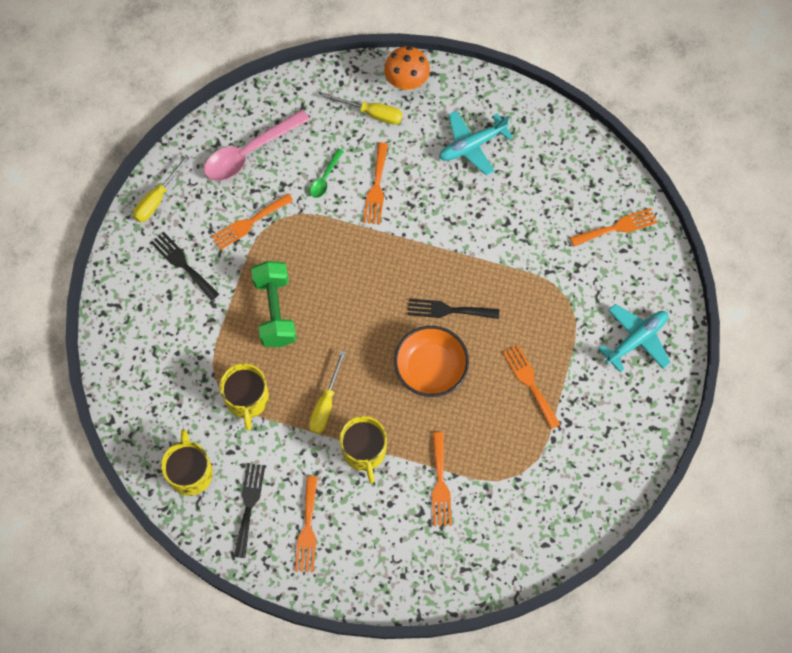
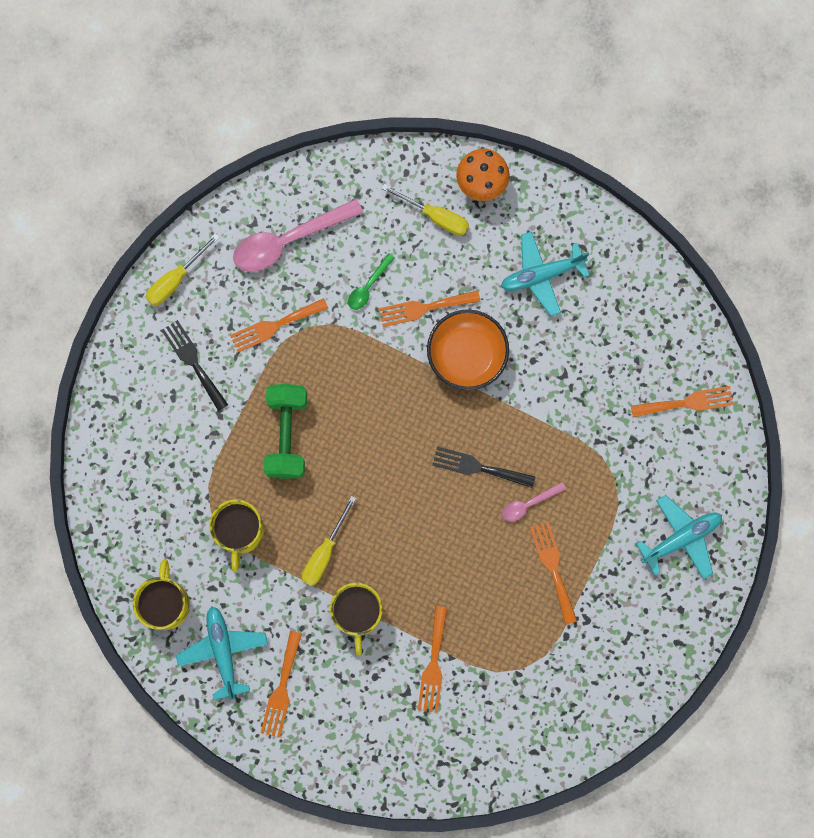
camera: 10 degrees right, 10 degrees up
black fork [234,463,265,558] -> turquoise plane [176,606,268,700]
orange fork [363,143,388,225] -> orange fork turned 60 degrees clockwise [379,290,480,327]
orange bowl [394,326,469,397] -> orange bowl moved to [427,309,509,390]
none -> pink spoon [502,482,566,522]

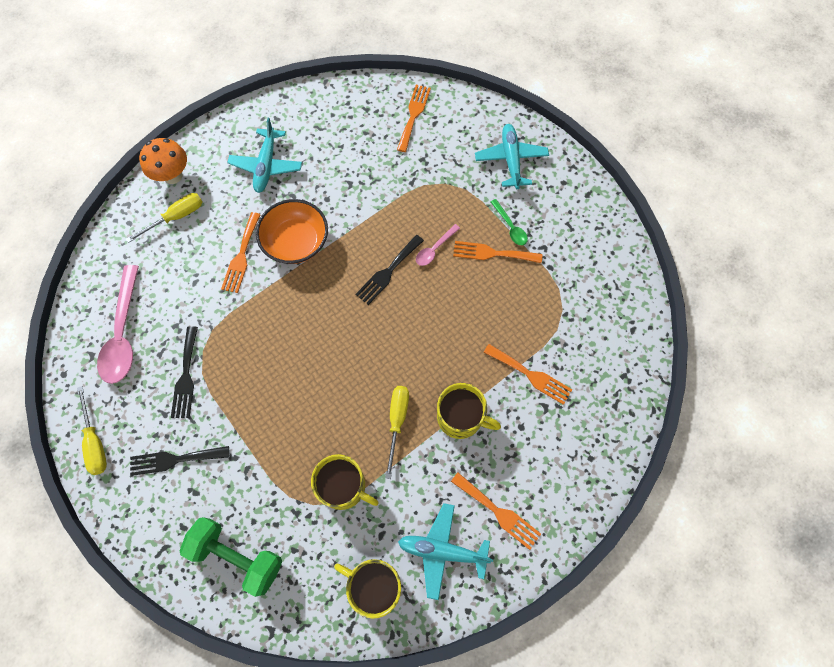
camera: 65 degrees left, 10 degrees down
orange fork [230,298,328,353] -> black fork [171,326,198,418]
green dumbbell [263,384,307,479] -> green dumbbell moved to [180,517,282,597]
yellow screwdriver [302,496,356,586] -> yellow screwdriver turned 135 degrees counterclockwise [385,386,409,479]
green spoon [348,253,395,310] -> green spoon moved to [491,199,528,245]
pink spoon [502,482,566,522] -> pink spoon turned 45 degrees clockwise [416,224,460,266]

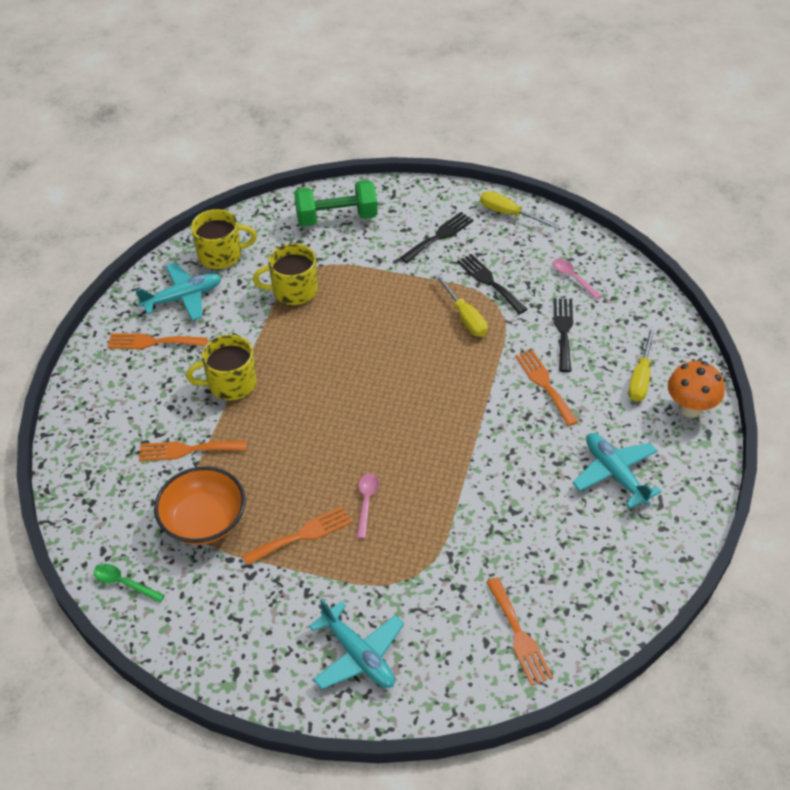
camera: 145 degrees right, 20 degrees down
pink spoon [97,265,139,384] -> pink spoon [553,258,602,300], size x0.49
orange bowl [256,199,328,264] -> orange bowl moved to [154,466,246,545]
black fork [356,235,424,305] -> black fork moved to [554,298,573,372]
yellow screwdriver [385,386,409,479] -> yellow screwdriver moved to [434,274,488,337]
green spoon [491,199,528,245] -> green spoon moved to [94,564,165,603]

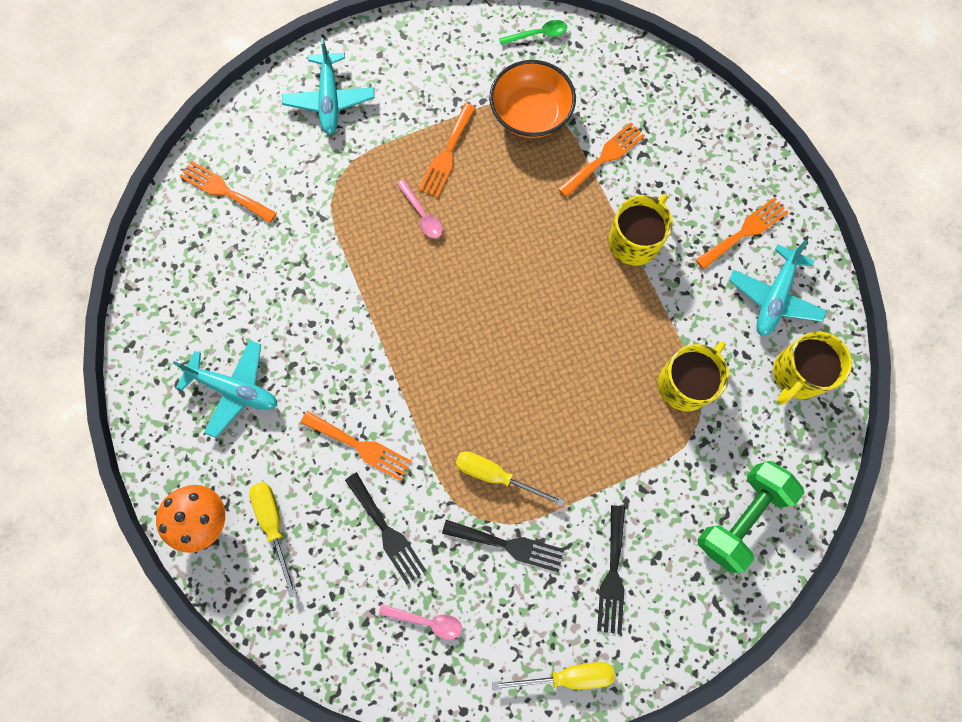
camera: 140 degrees right, 25 degrees up
turquoise plane [309,599,404,689] -> turquoise plane turned 105 degrees counterclockwise [282,38,375,135]

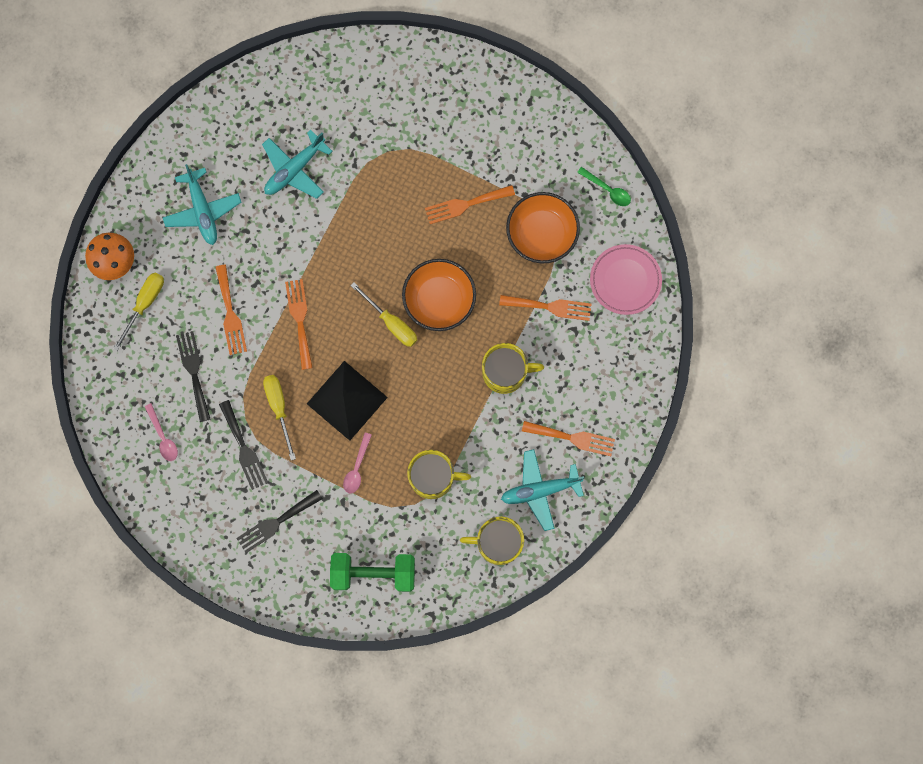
camera: 50 degrees right, 5 degrees up
orange fork [179,161,277,223] -> orange fork moved to [285,279,313,370]
turquoise plane [282,38,375,135] -> turquoise plane moved to [262,130,333,199]
black fork [345,472,426,585] -> black fork turned 150 degrees clockwise [176,331,211,422]
pink spoon [397,180,443,238] -> pink spoon moved to [343,433,372,493]
yellow screwdriver [492,662,615,690] -> yellow screwdriver moved to [350,282,417,347]
none -> black pyramid [307,361,388,441]
none -> orange bowl [402,259,476,331]
none -> pink plate [590,244,662,315]

